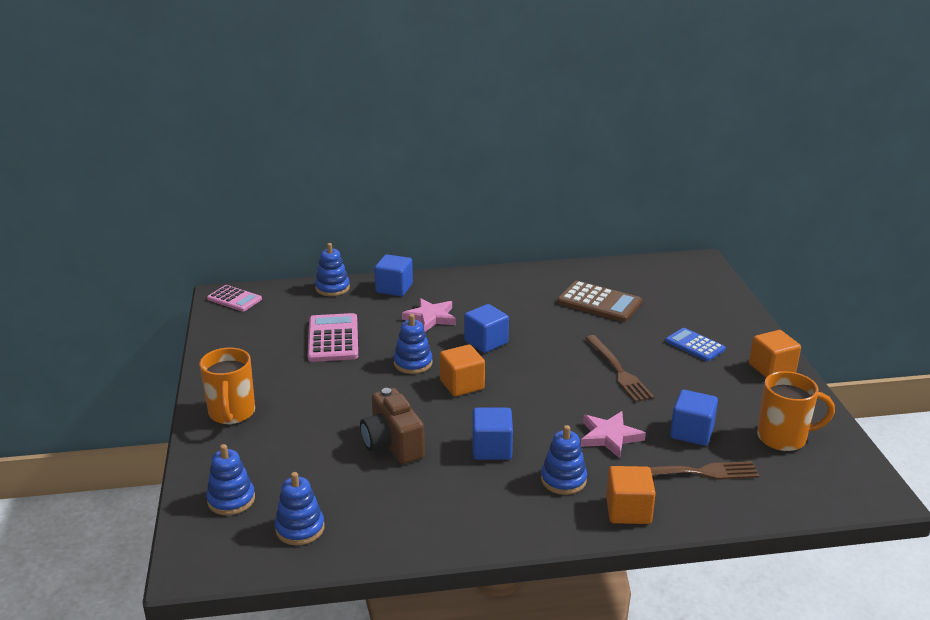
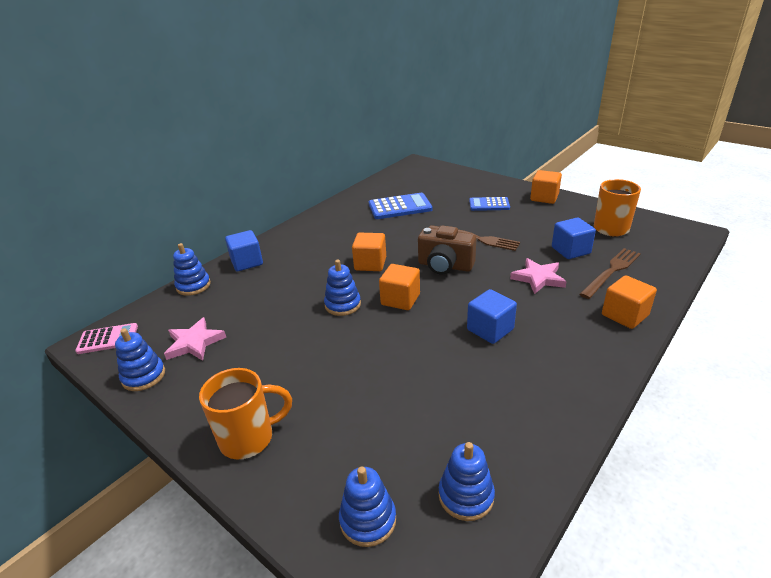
camera: 40 degrees left, 5 degrees up
orange mug [199,348,255,424] -> orange mug turned 60 degrees counterclockwise [199,368,292,459]
pink calculator [308,313,358,362] -> none
brown camera [360,388,425,464] -> brown camera moved to [418,225,477,275]
pink star [402,298,456,332] -> pink star moved to [164,317,226,361]
blue cube [464,304,509,353] -> orange cube [352,233,386,271]
blue stacking toy [541,425,587,495] -> blue stacking toy moved to [115,328,165,391]
brown calculator [557,281,642,322] -> blue calculator [369,193,433,219]

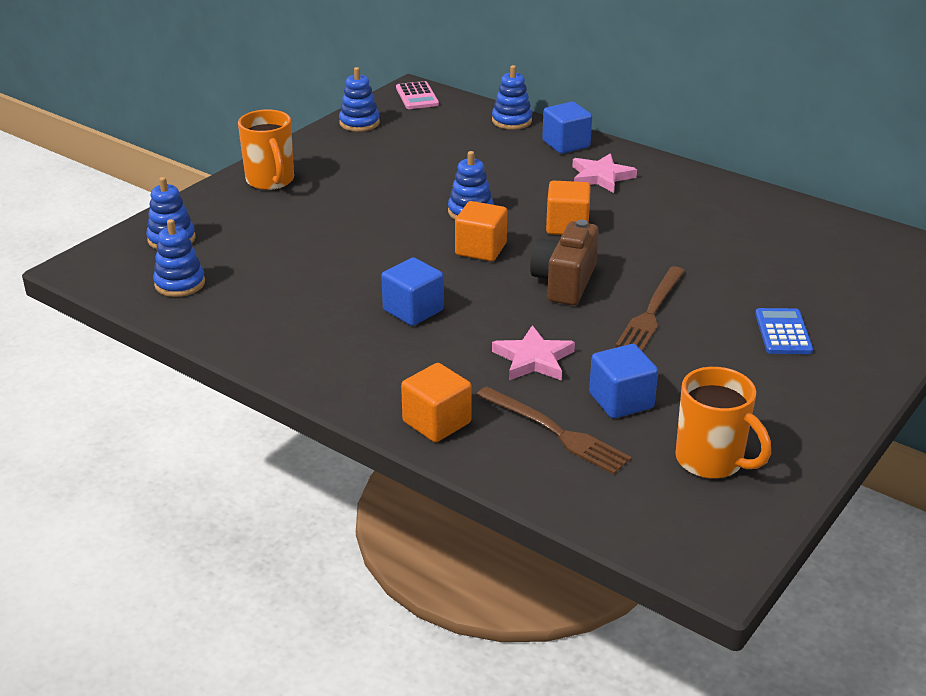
camera: 85 degrees right, 0 degrees up
pink star [164,317,226,361] -> pink star moved to [572,153,637,193]
blue calculator [369,193,433,219] -> none
orange cube [530,170,562,204] -> none

